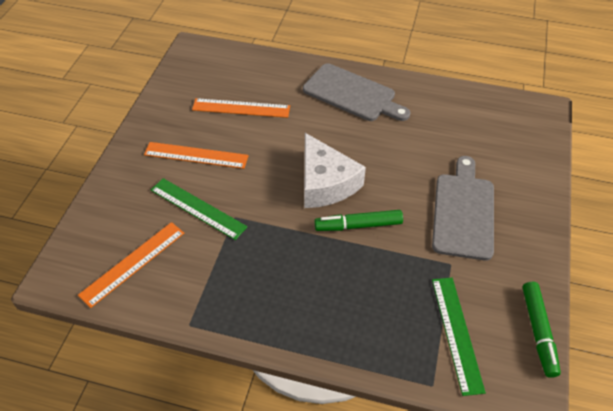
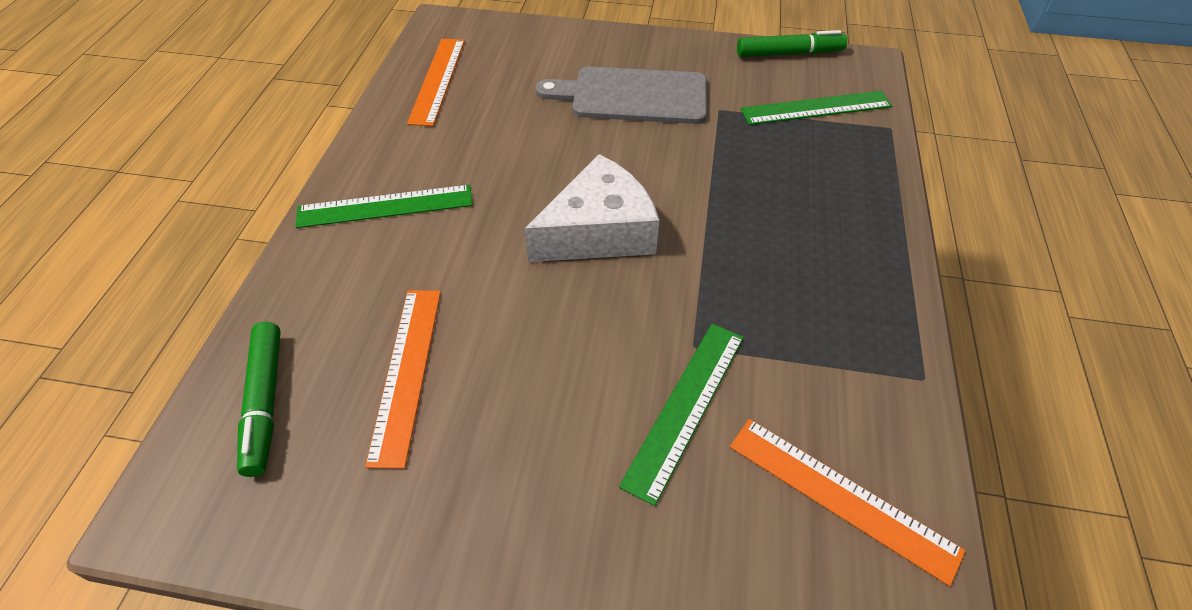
camera: 95 degrees left, 0 degrees up
orange ruler [144,142,249,169] -> orange ruler moved to [407,39,465,126]
grey cutting board [303,63,410,121] -> green ruler [295,185,472,228]
green marker [314,210,403,231] -> green marker moved to [237,322,281,477]

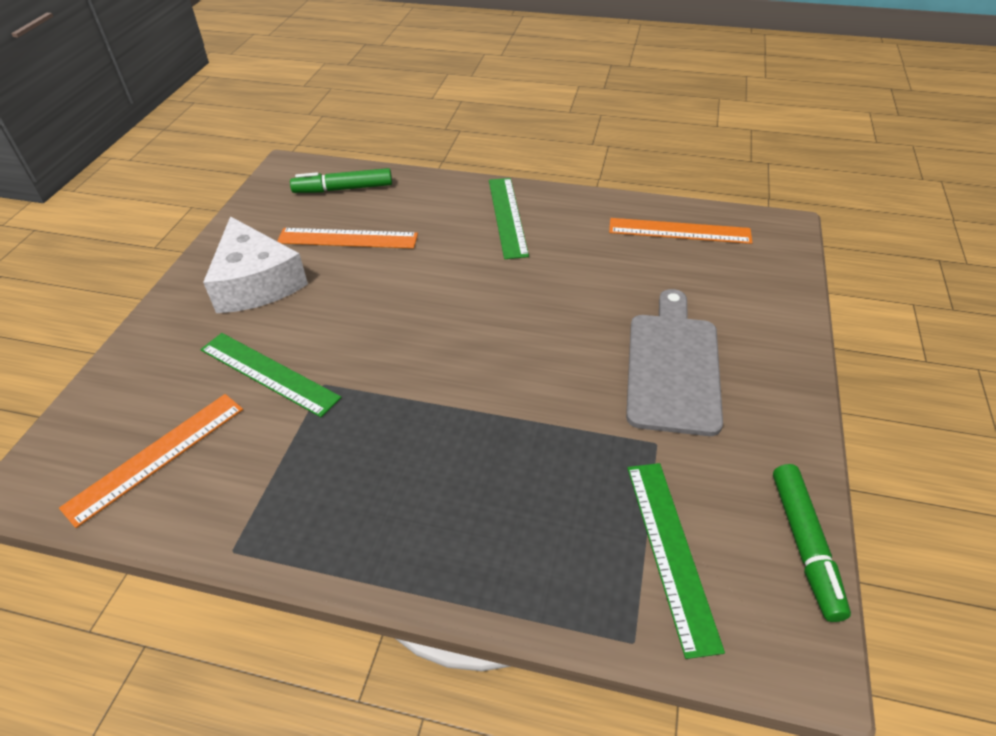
camera: 95 degrees right, 5 degrees down
white cheese [524,154,659,262] -> white cheese moved to [203,216,308,313]

